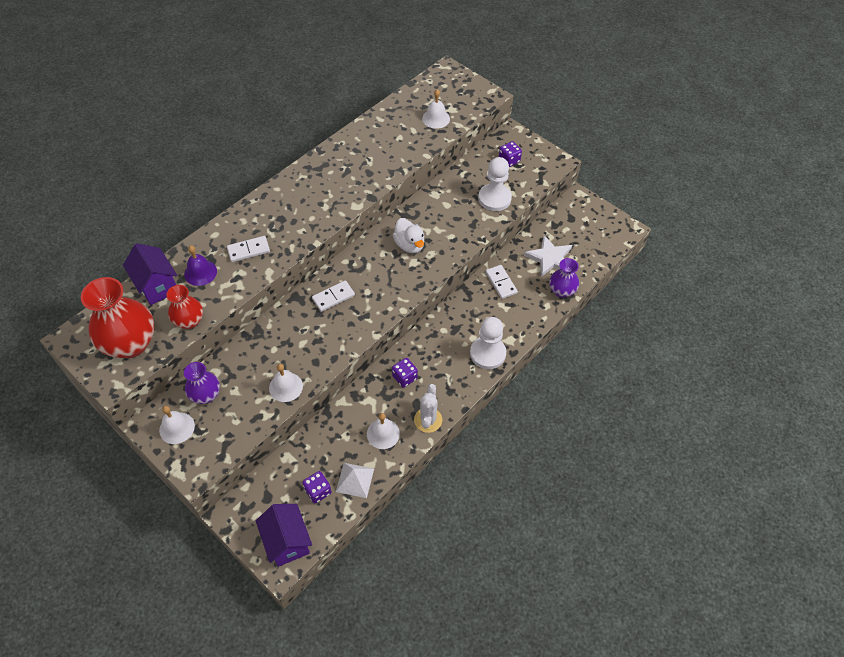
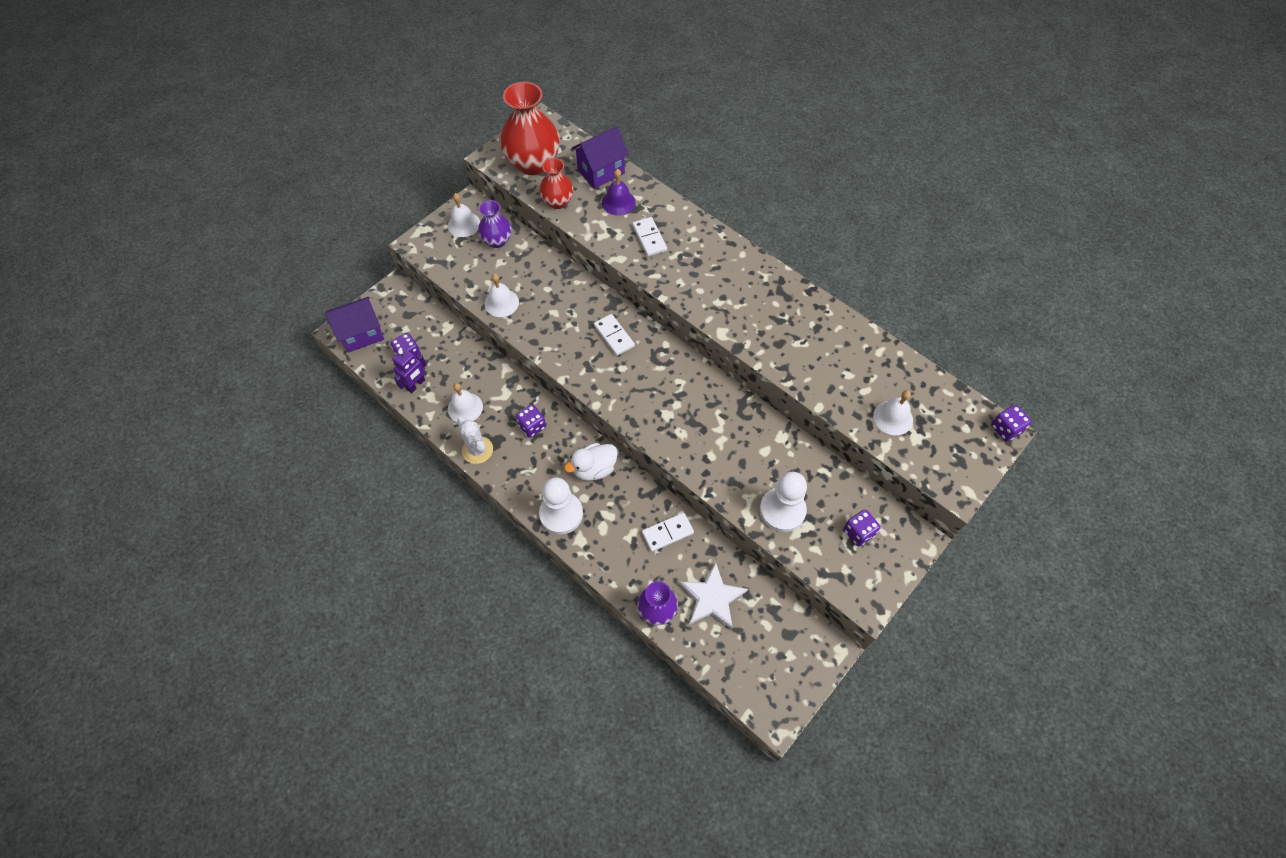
camera: 90 degrees right, 5 degrees up
white pyramid [336,463,374,498] -> purple robot [392,348,426,393]
white duck [393,218,425,253] -> white duck moved to [564,443,618,481]
white cactus [414,384,442,433] -> white cactus turned 45 degrees clockwise [457,417,493,464]
none -> purple dice [991,405,1032,442]

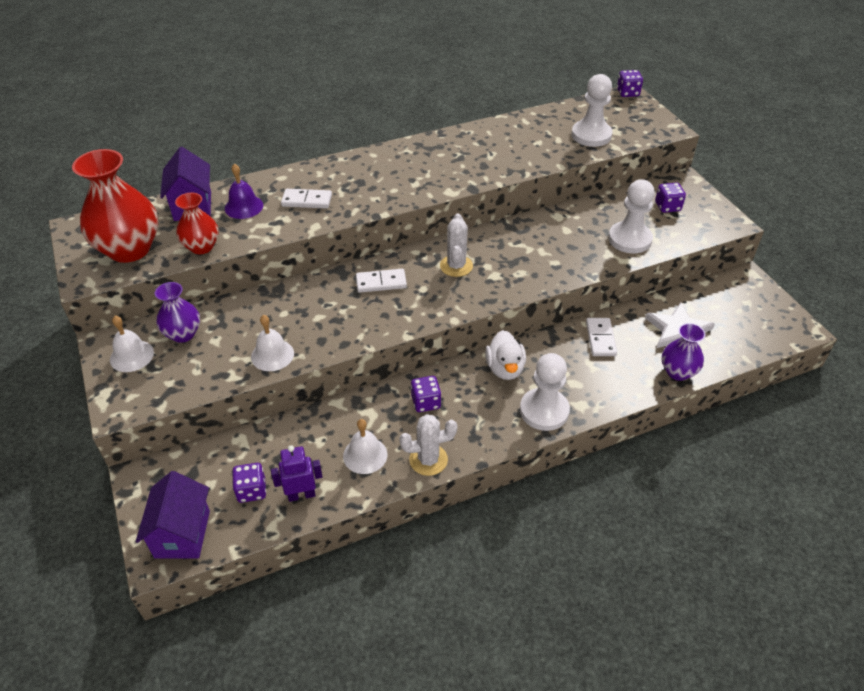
camera: 65 degrees left, 15 degrees down
purple robot [392,348,426,393] -> purple robot turned 75 degrees counterclockwise [271,445,322,502]
white bell [873,390,913,435] -> white pawn [571,74,613,147]
none -> white cactus [440,213,473,277]

